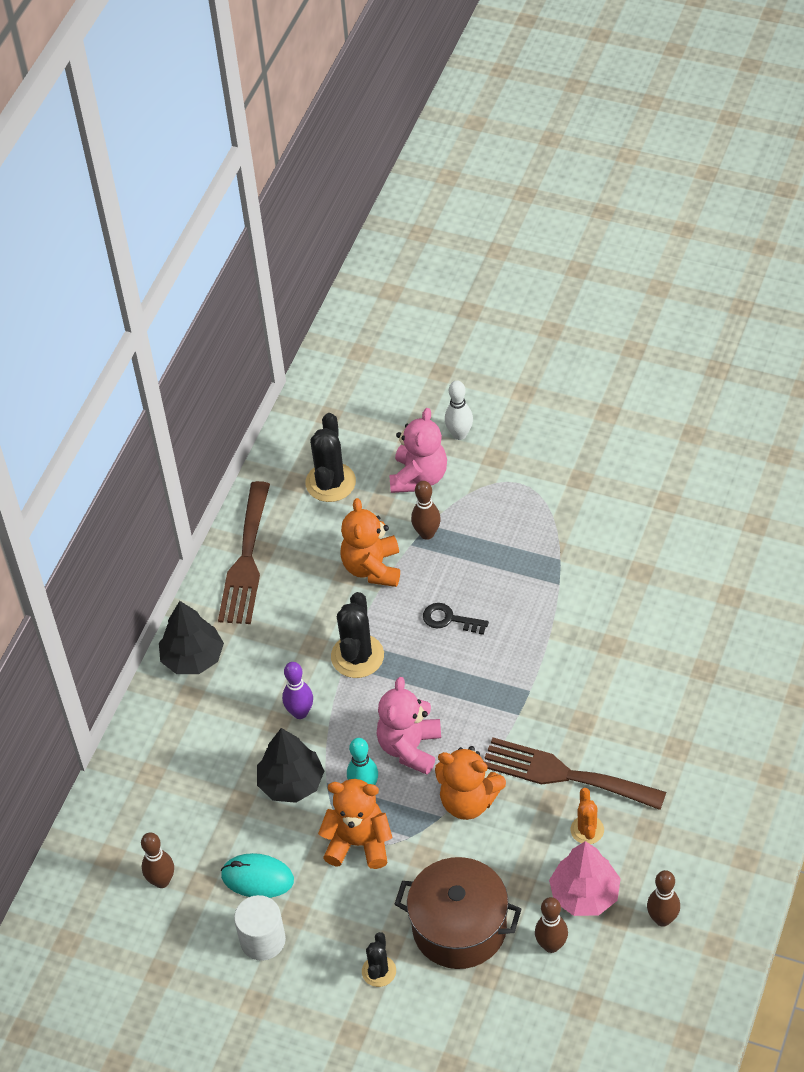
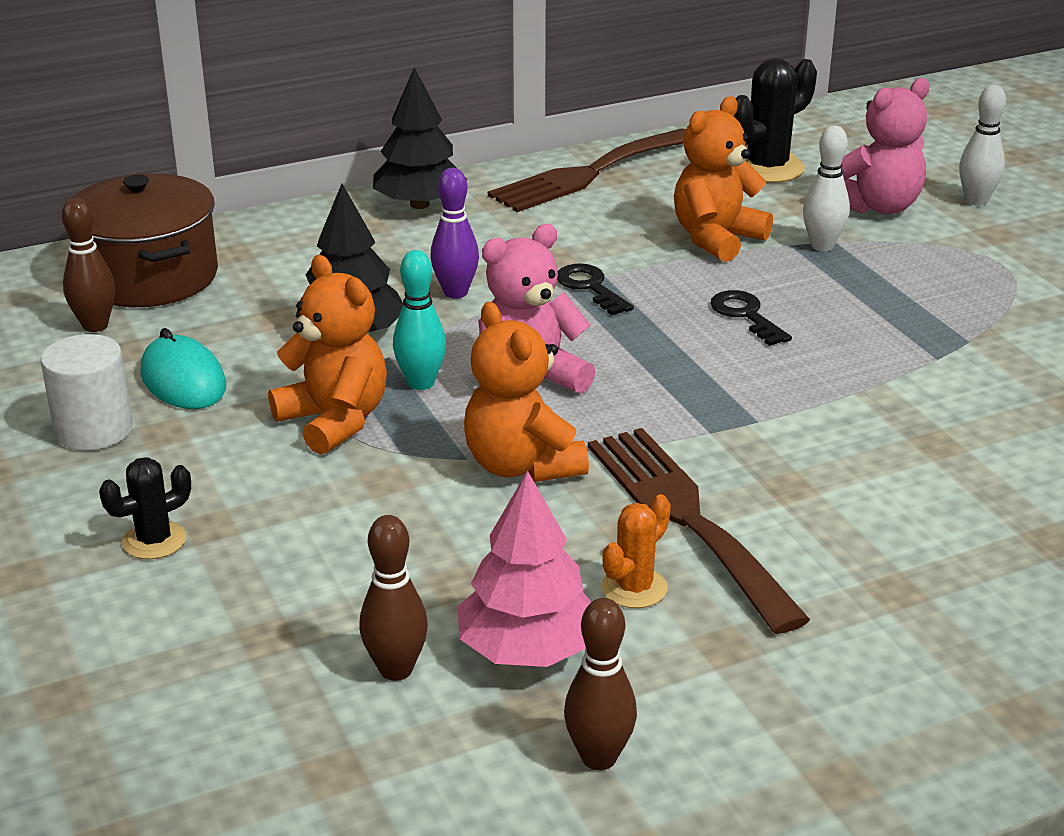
camera: 40 degrees right, 20 degrees down
black cactus [331,592,384,678] -> black key [557,263,634,315]
brown pot [394,857,521,969] -> brown pot moved to [72,174,218,307]
brown bowling pin [411,481,441,540] -> white bowling pin [803,125,850,251]

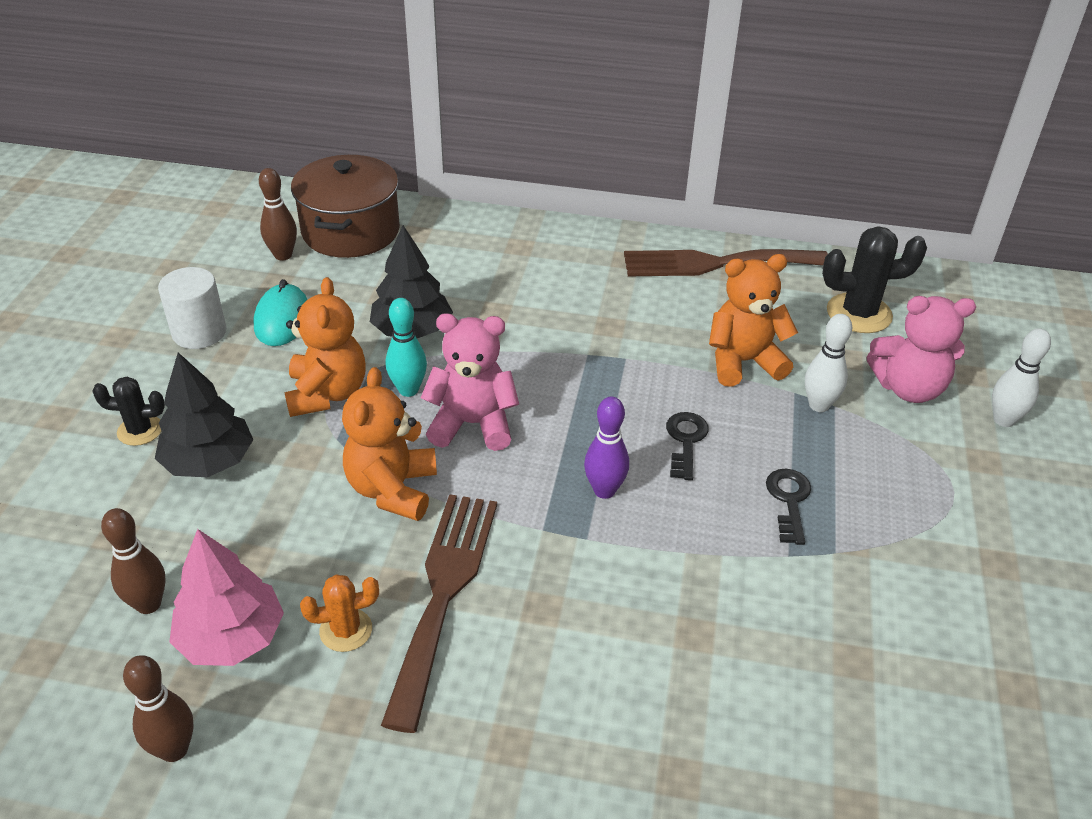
camera: 35 degrees right, 10 degrees up
black tree [373,67,467,209] -> black tree moved to [155,353,253,477]
purple bowling pin [430,168,479,299] -> purple bowling pin moved to [584,397,629,499]
black key [557,263,634,315] -> black key moved to [766,469,811,545]

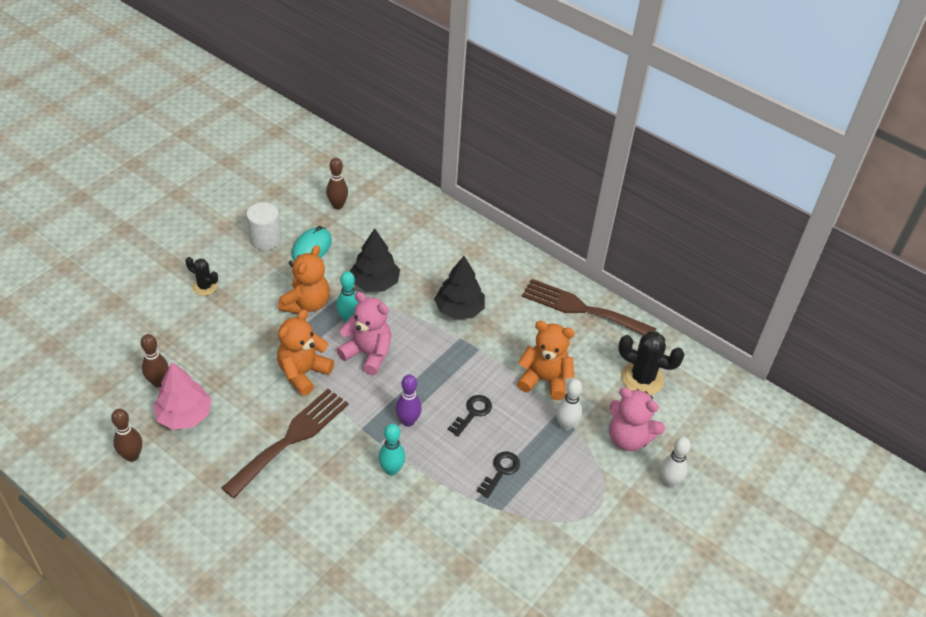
camera: 25 degrees right, 5 degrees up
black tree [155,353,253,477] -> black tree moved to [434,256,485,320]
brown pot [291,155,400,258] -> none
orange cactus [300,574,379,652] -> none
none -> turquoise bowling pin [378,424,406,476]

